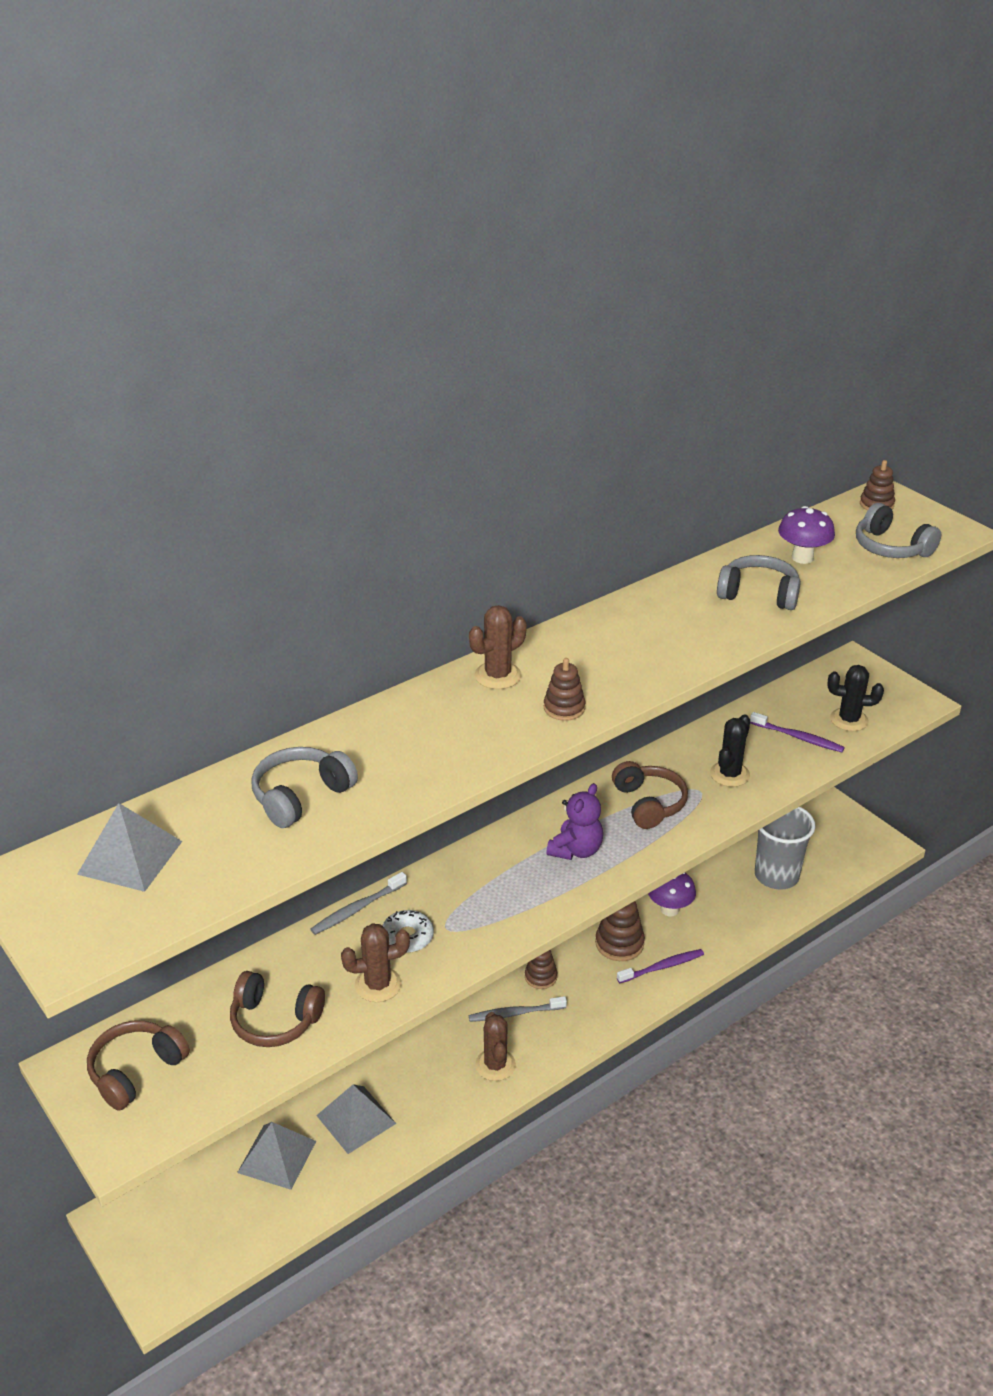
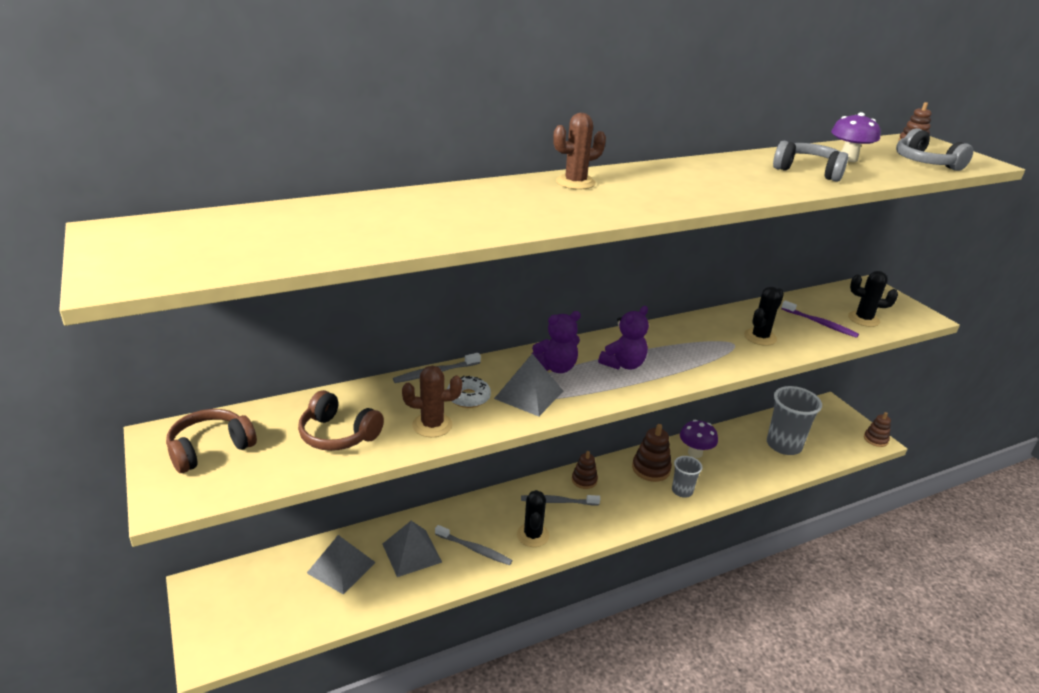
camera: 10 degrees right, 5 degrees down
grey pyramid [77,803,182,892] -> grey pyramid moved to [494,354,563,416]
grey headphones [252,747,358,828] -> none
brown cactus [475,1012,516,1081] -> black cactus [517,490,549,547]
brown stacking toy [544,658,585,721] -> brown stacking toy moved to [864,412,891,447]
brown headphones [612,761,688,829] -> none
purple toothbrush [617,949,704,983] -> grey cup [672,456,702,498]
none -> grey toothbrush [435,525,513,565]
none -> purple teddy bear [532,311,581,373]

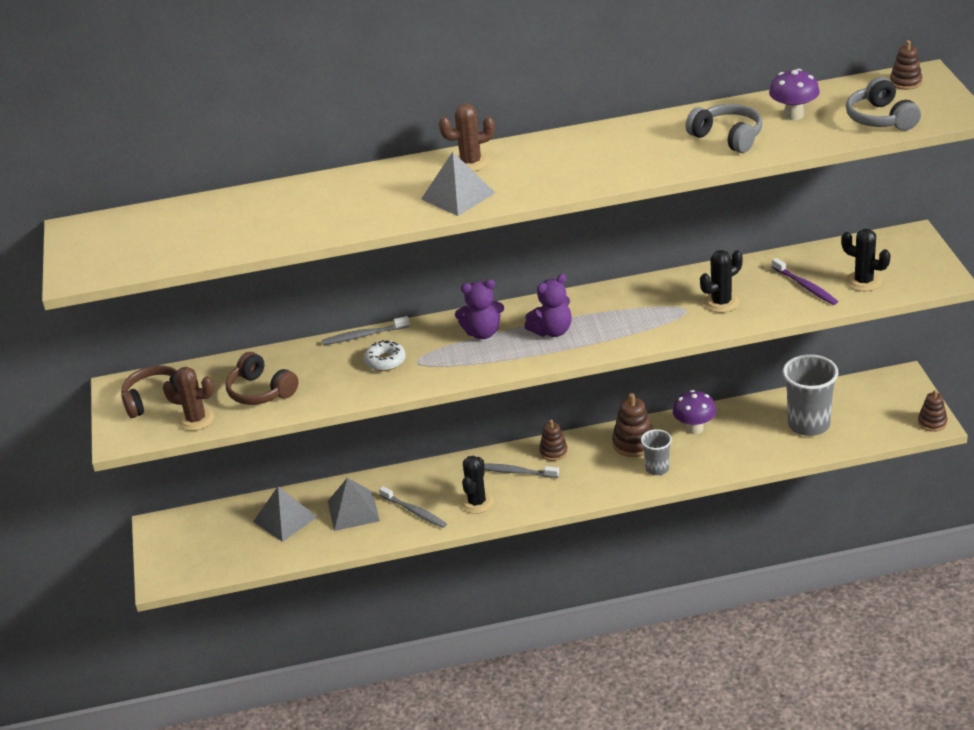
camera: 20 degrees right, 5 degrees up
brown cactus [402,366,462,437] -> brown cactus moved to [163,367,214,431]
grey pyramid [494,354,563,416] -> grey pyramid moved to [421,152,495,216]

